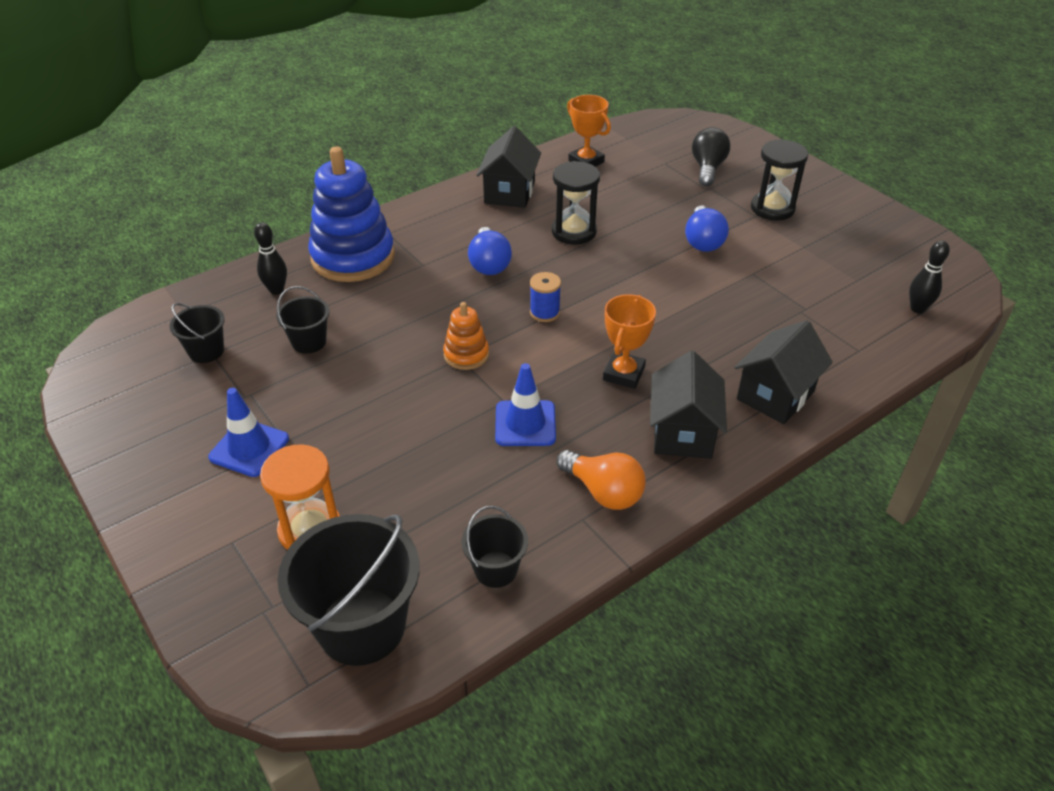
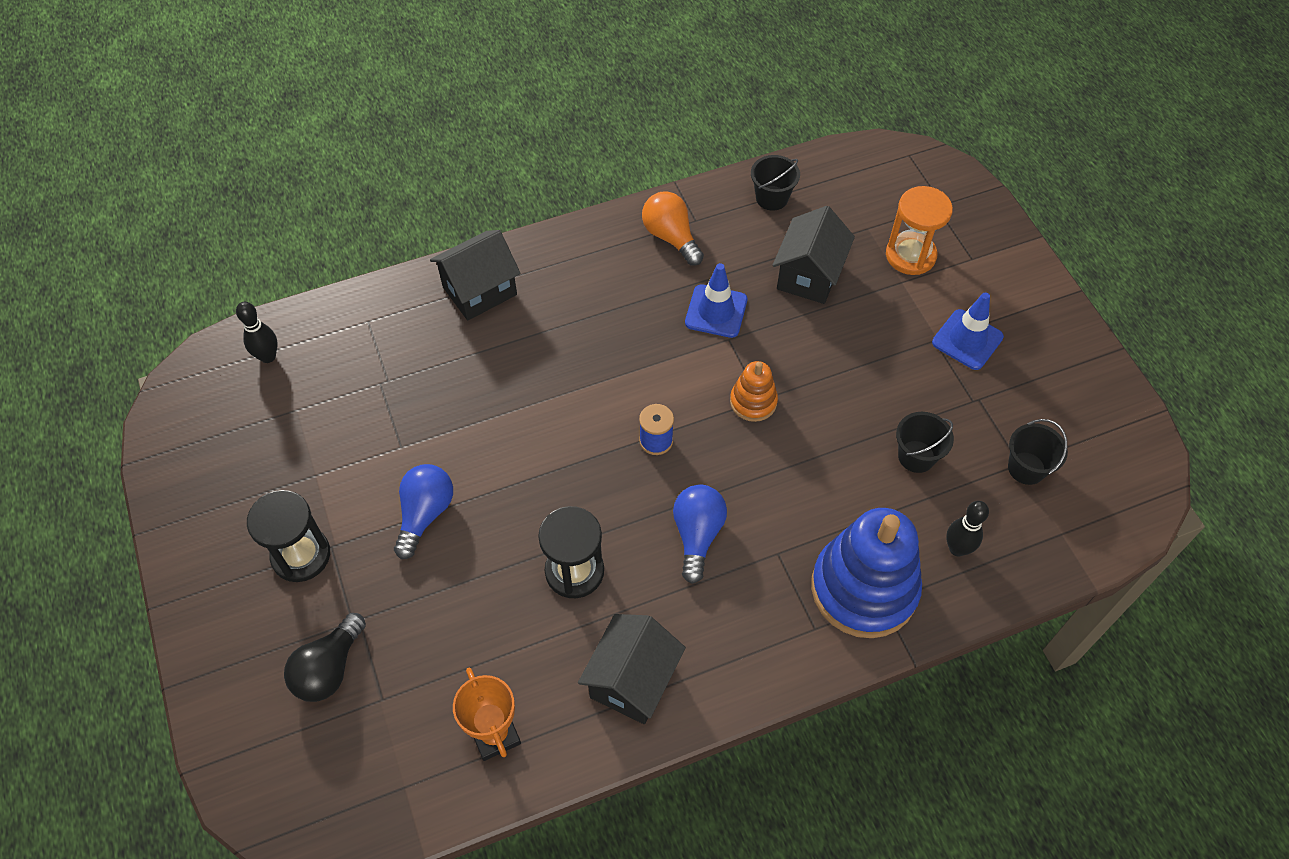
camera: 165 degrees left, 15 degrees up
black bucket [278,514,420,666] -> none
orange trophy [603,294,656,389] -> none
black house [650,351,727,459] -> black house moved to [772,206,855,304]

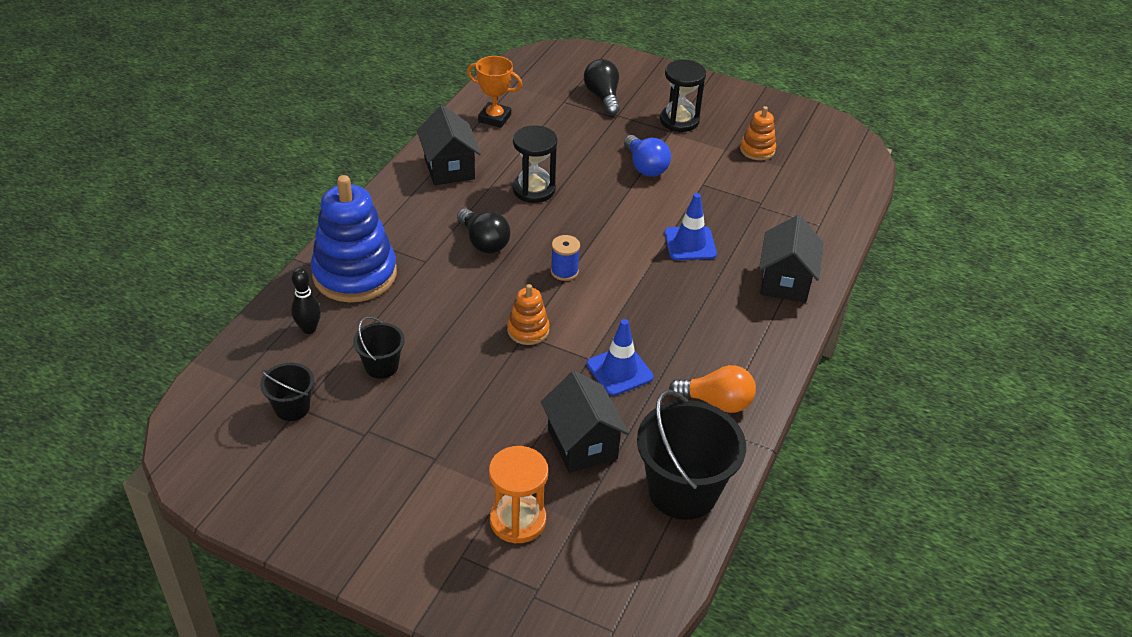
camera: 135 degrees right, 15 degrees down
black bowling pin [236,302,278,363] -> none
blue light bulb [673,485,727,584] -> black light bulb [457,208,510,253]
black bucket [751,155,800,211] -> black bucket [637,390,746,520], size x1.92
blue traffic cone [932,292,1004,370] -> blue traffic cone moved to [664,193,717,260]
none -> orange stacking toy [740,106,776,160]

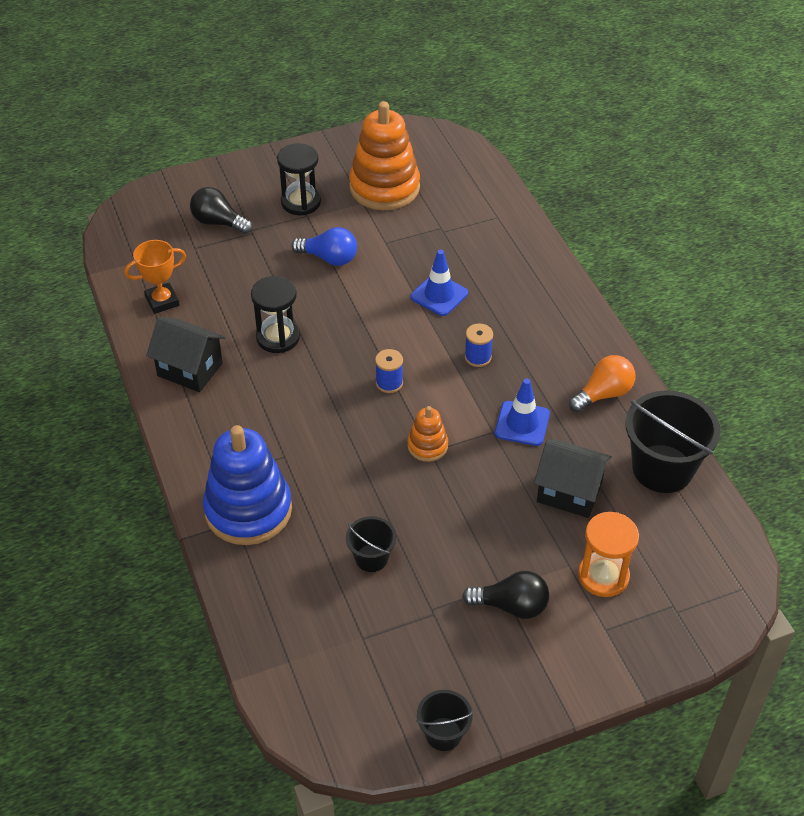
camera: 45 degrees left, 5 degrees up
black bucket [260,363,314,421] -> black bucket moved to [416,690,473,751]
black bowling pin [291,268,321,334] -> none
black light bulb [457,208,510,253] -> black light bulb moved to [462,571,549,619]
orange stacking toy [740,106,776,160] -> orange stacking toy [349,101,420,210], size x2.07
black house [759,215,823,303] -> none
none -> blue spool [465,323,493,367]

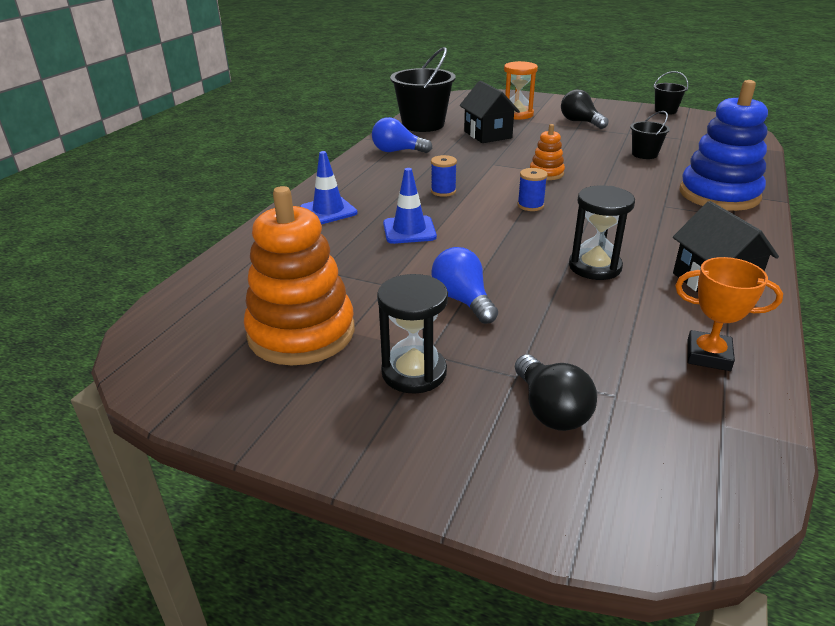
camera: 135 degrees left, 15 degrees down
blue traffic cone [495,379,550,446] -> blue traffic cone moved to [300,151,358,224]
orange light bulb [569,355,635,412] -> blue light bulb [372,117,432,153]

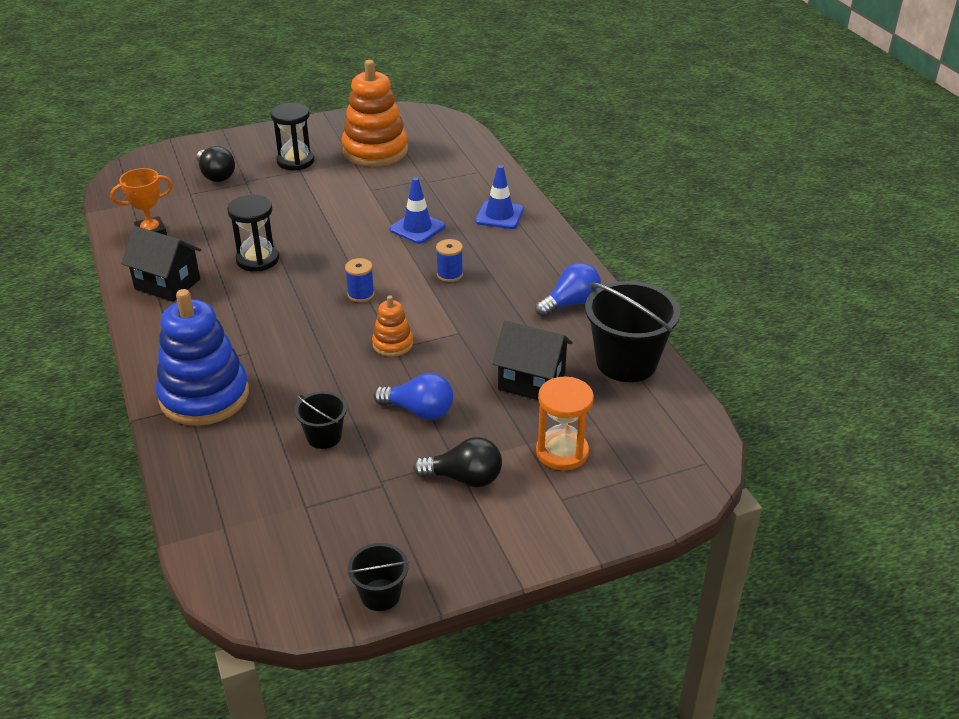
camera: 135 degrees right, 5 degrees up
blue light bulb [431,247,498,324] -> blue light bulb moved to [373,373,453,420]
black light bulb [515,355,597,431] -> black light bulb turned 150 degrees counterclockwise [197,146,235,182]

